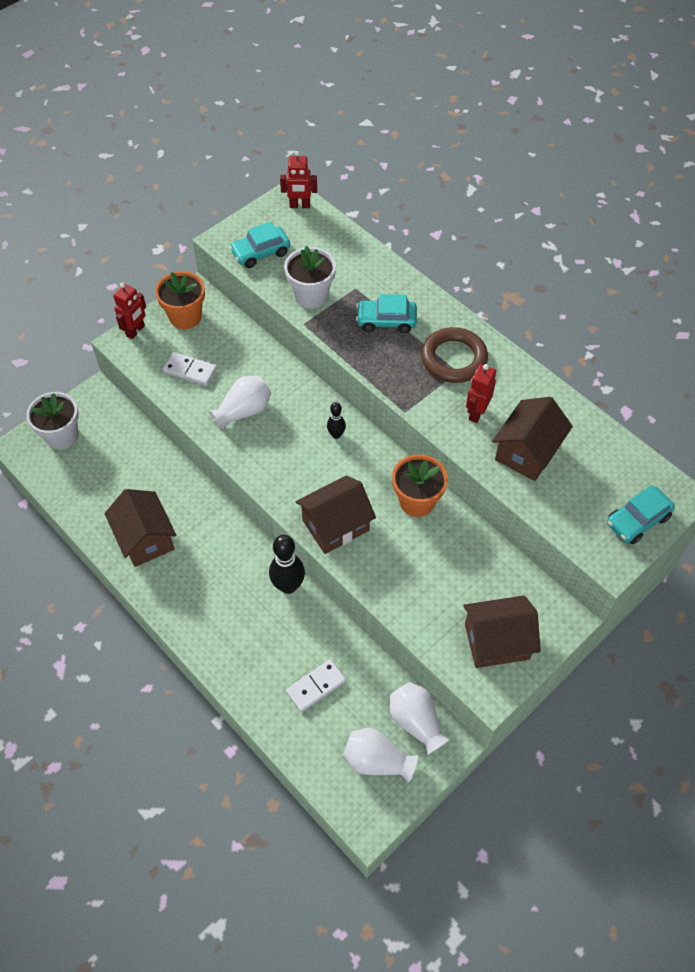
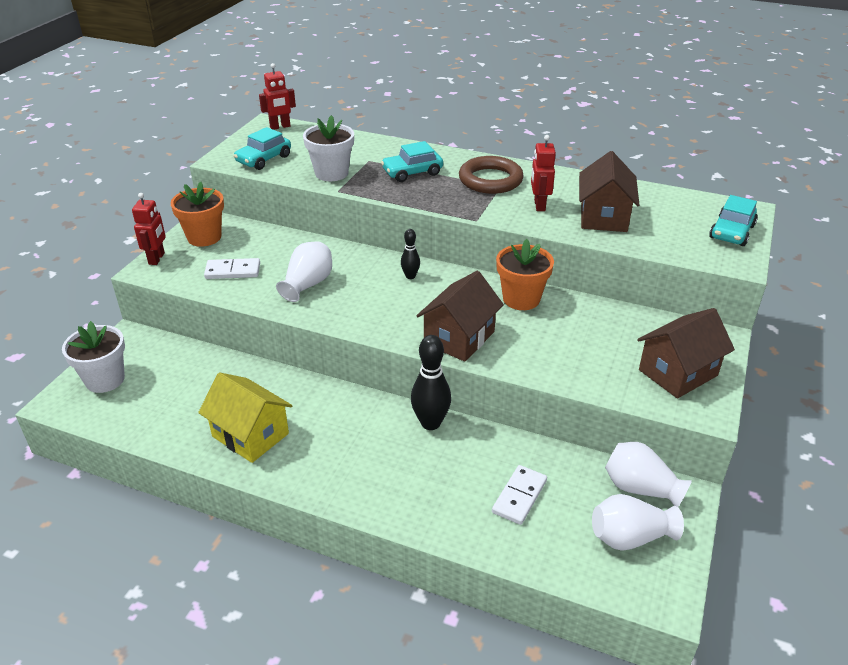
camera: 25 degrees left, 20 degrees down
brown house [104,489,176,567] -> yellow house [198,372,293,463]

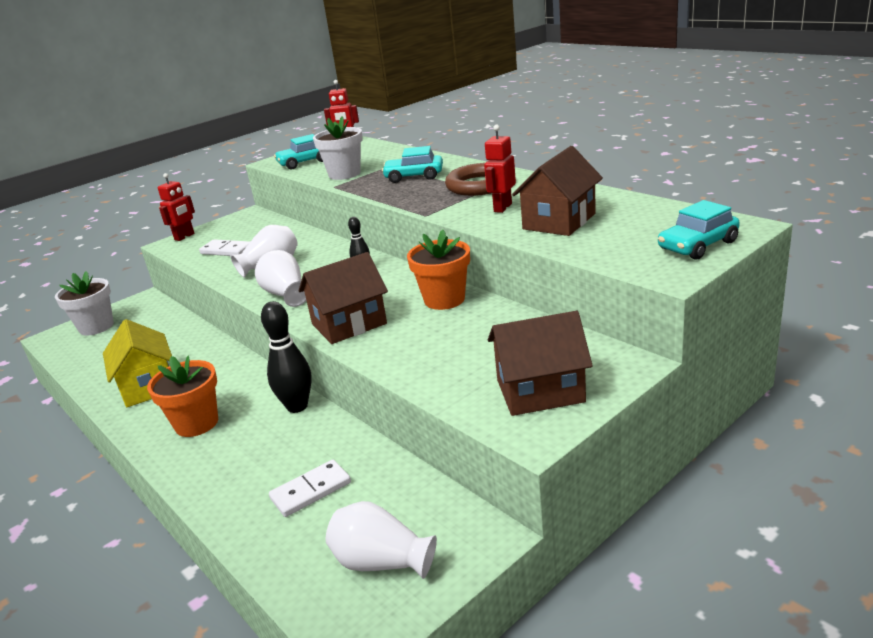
camera: 30 degrees right, 10 degrees down
orange flower pot [171,182,224,247] -> orange flower pot moved to [147,356,218,437]
white vase [605,442,692,507] -> white vase moved to [255,250,306,307]

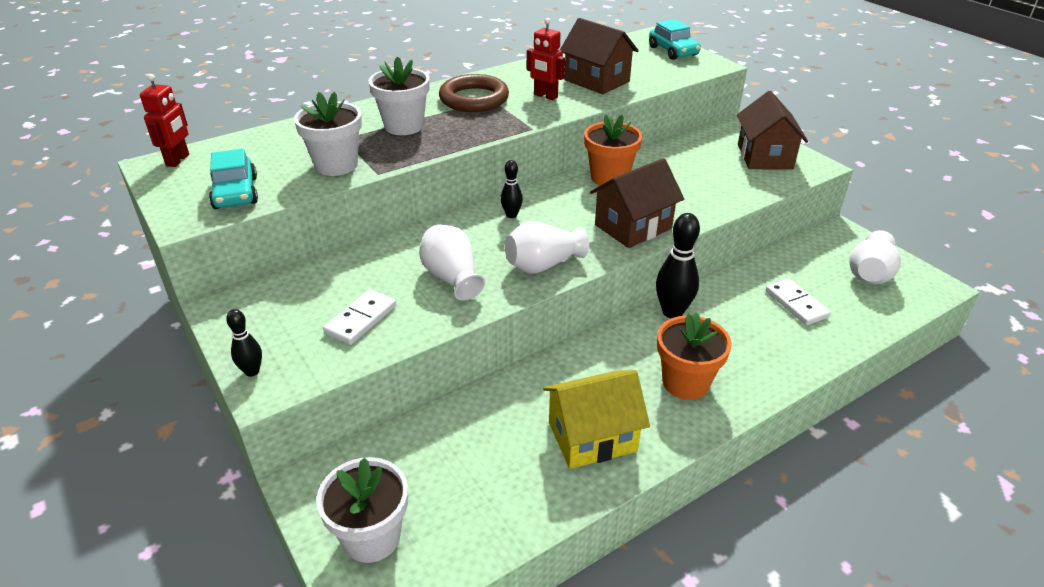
camera: 85 degrees left, 10 degrees up
red robot [158,173,195,241] -> black bowling pin [226,309,262,377]
brown house [299,252,388,344] -> brown house turned 75 degrees clockwise [590,158,684,248]
turquoise car [382,146,443,183] -> white flower pot [368,56,430,135]

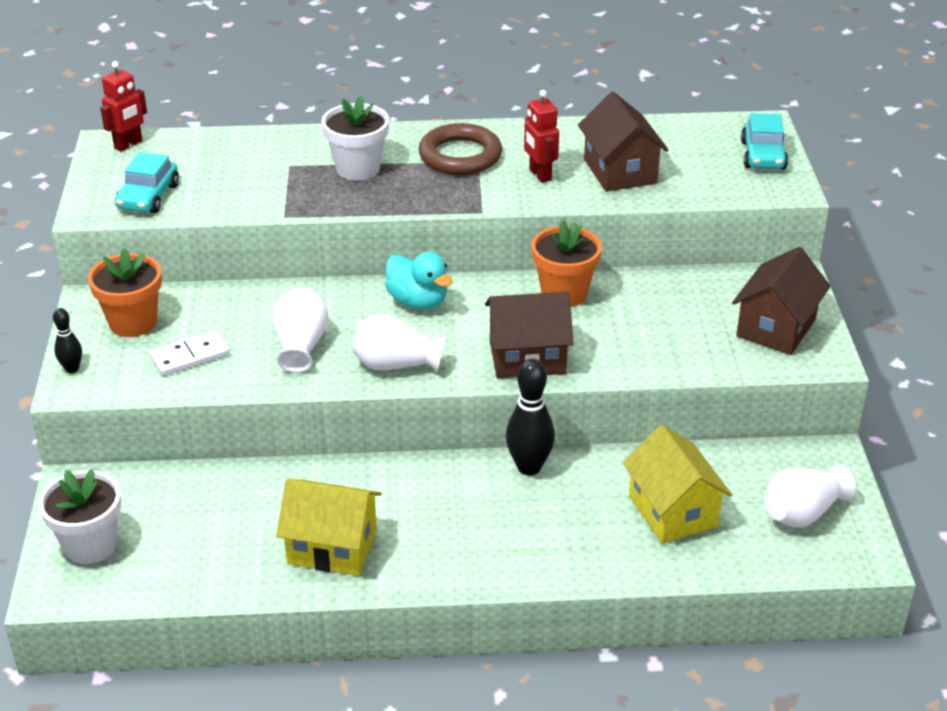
camera: 30 degrees right, 0 degrees up
white flower pot [294,92,362,176] -> none
black bowling pin [501,160,523,218] -> turquoise duck [385,252,452,309]
orange flower pot [657,312,732,400] -> orange flower pot moved to [88,248,162,337]
white domino [766,278,831,325] -> yellow house [622,425,732,543]

